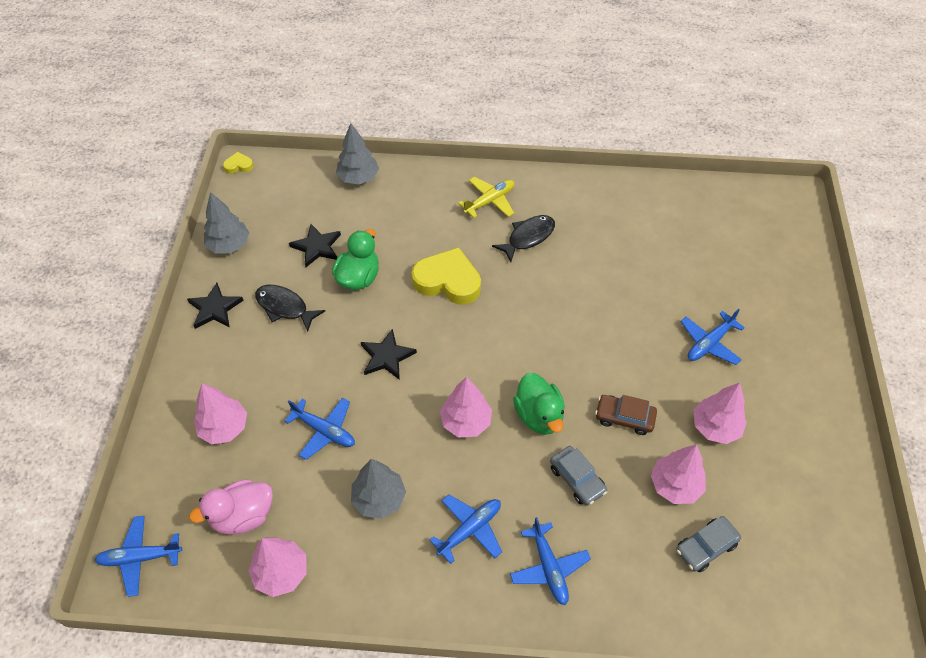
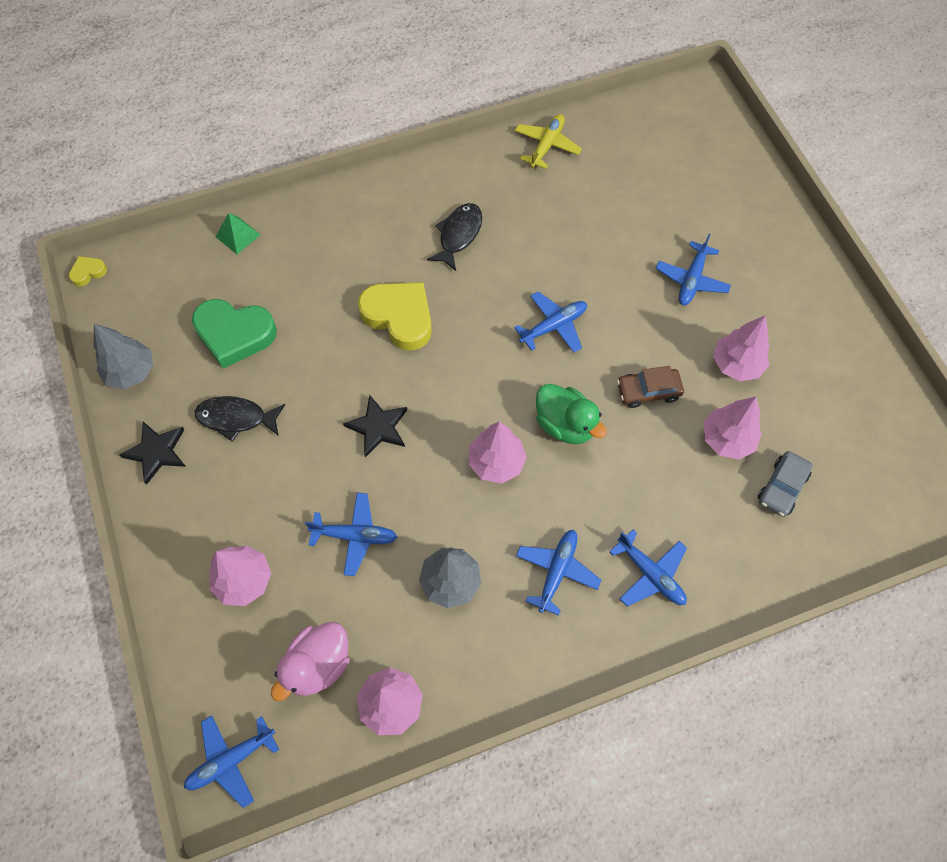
camera: 25 degrees left, 10 degrees up
black star [289,224,341,267] -> green heart [192,299,277,369]
green duck [332,229,379,290] -> none
grey tree [336,123,379,184] -> green pyramid [216,213,261,254]
yellow heart [411,247,481,305] -> yellow heart turned 45 degrees clockwise [358,282,432,351]
yellow plane [458,177,515,218] -> yellow plane moved to [515,114,582,169]
grey car [550,446,607,506] -> none
none -> blue plane [514,291,587,352]

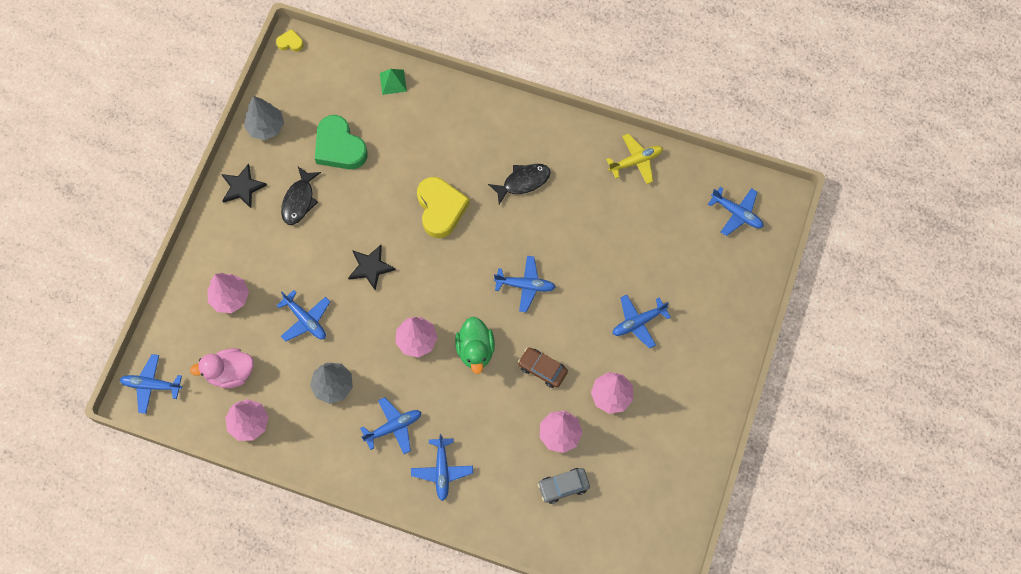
camera: 40 degrees right, 5 degrees up
black fish [195,396,285,442] -> black fish turned 120 degrees counterclockwise [281,167,321,225]
none -> blue plane [708,187,763,236]

